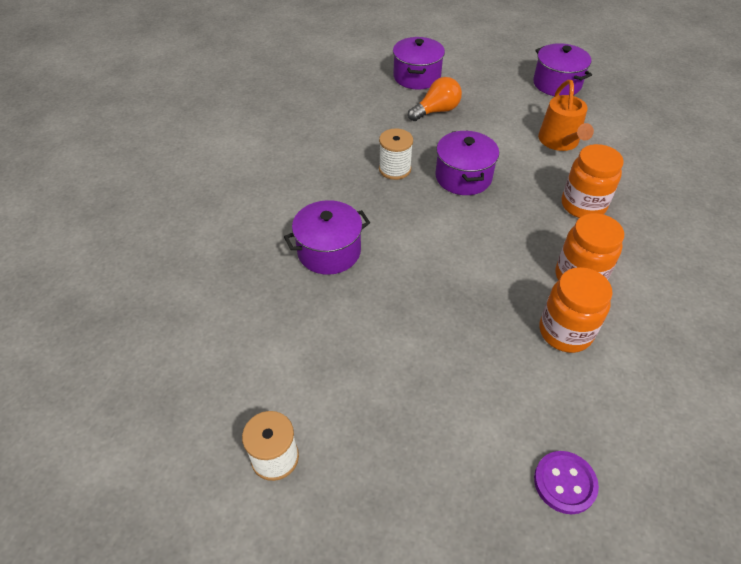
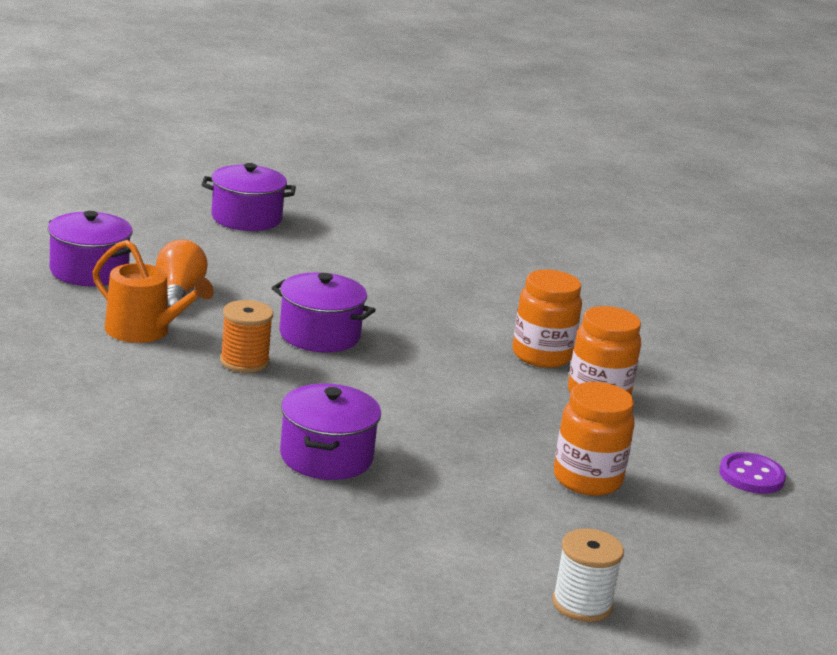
camera: 60 degrees left, 25 degrees down
white spool [379,128,413,180] -> orange spool [220,300,273,373]
orange watering can [538,80,594,151] -> orange watering can moved to [93,240,214,343]
orange jar [562,144,624,218] -> orange jar moved to [554,382,635,496]

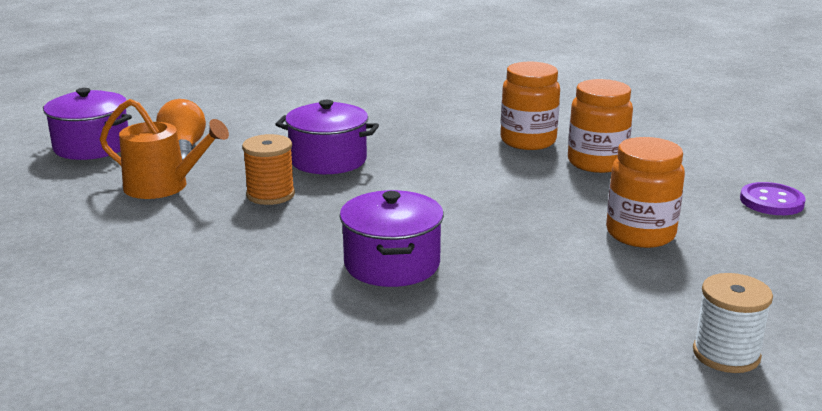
camera: 10 degrees left, 0 degrees up
purple pot [202,163,296,231] -> none

